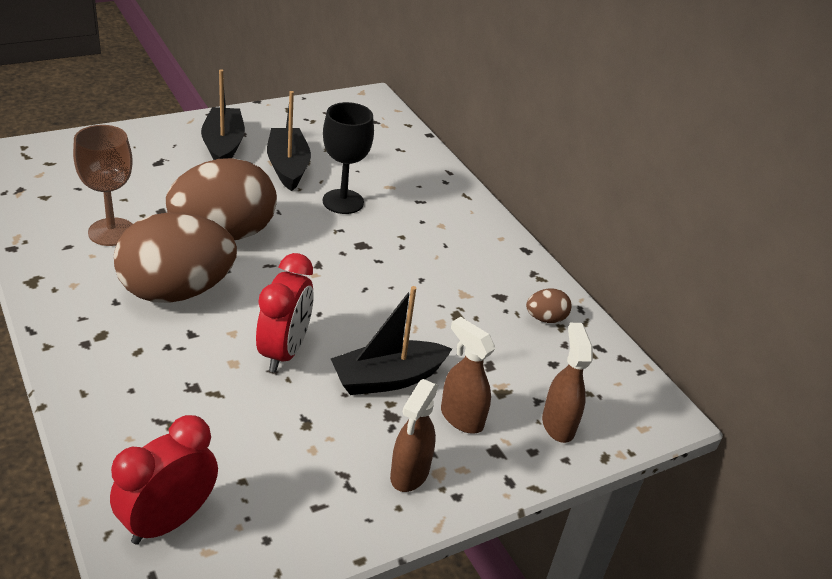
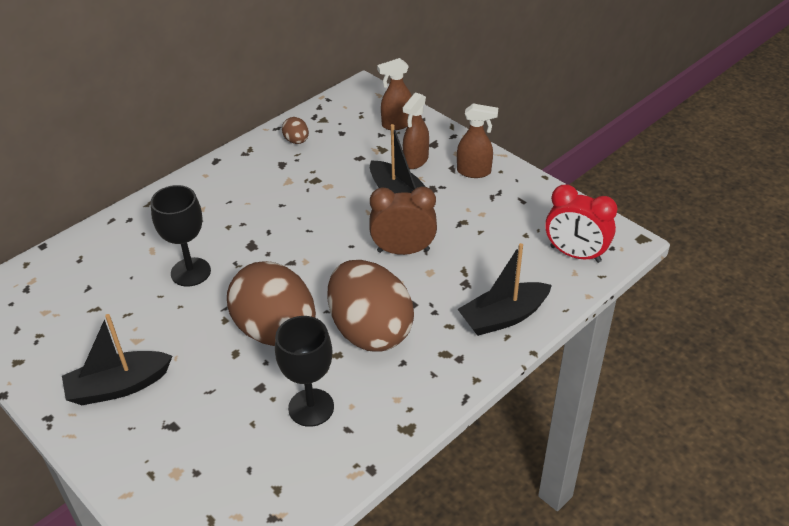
camera: 100 degrees left, 5 degrees up
brown goblet [73,125,133,246] -> black goblet [275,316,334,427]
red clock [256,253,314,372] -> brown clock [370,186,437,255]
black boat [267,91,311,191] -> black boat moved to [458,243,552,336]

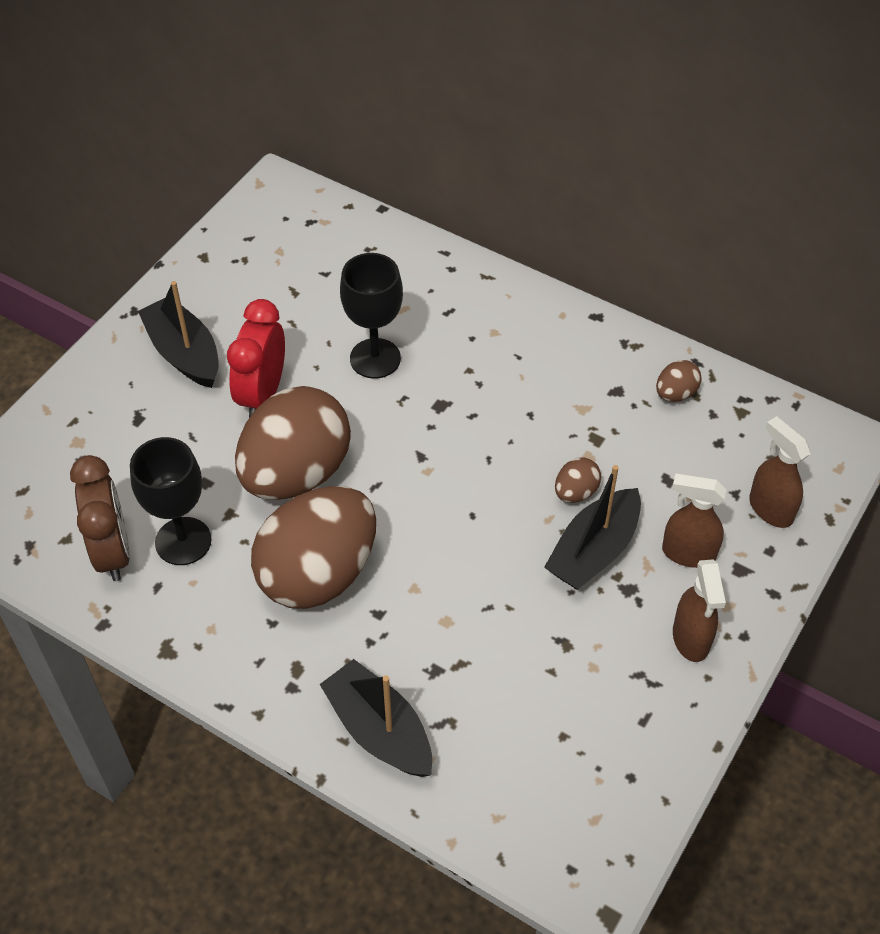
camera: 75 degrees right, 10 degrees up
brown clock [370,186,437,255] -> brown clock moved to [70,455,130,581]
red clock [545,184,618,263] -> red clock moved to [227,299,285,418]
none -> brown egg [555,457,601,503]

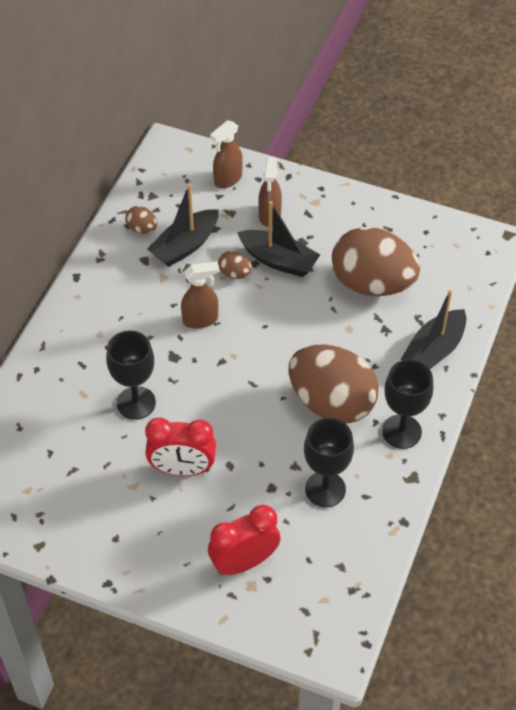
camera: 100 degrees left, 0 degrees up
brown clock [70,455,130,581] -> none
black boat [138,281,219,388] -> black boat moved to [147,184,219,267]
brown egg [235,386,351,500] -> brown egg moved to [332,227,420,296]
brown spray bottle [673,560,726,662] -> brown spray bottle moved to [181,261,219,329]
none -> red clock [208,505,281,575]
none -> black goblet [382,359,434,449]

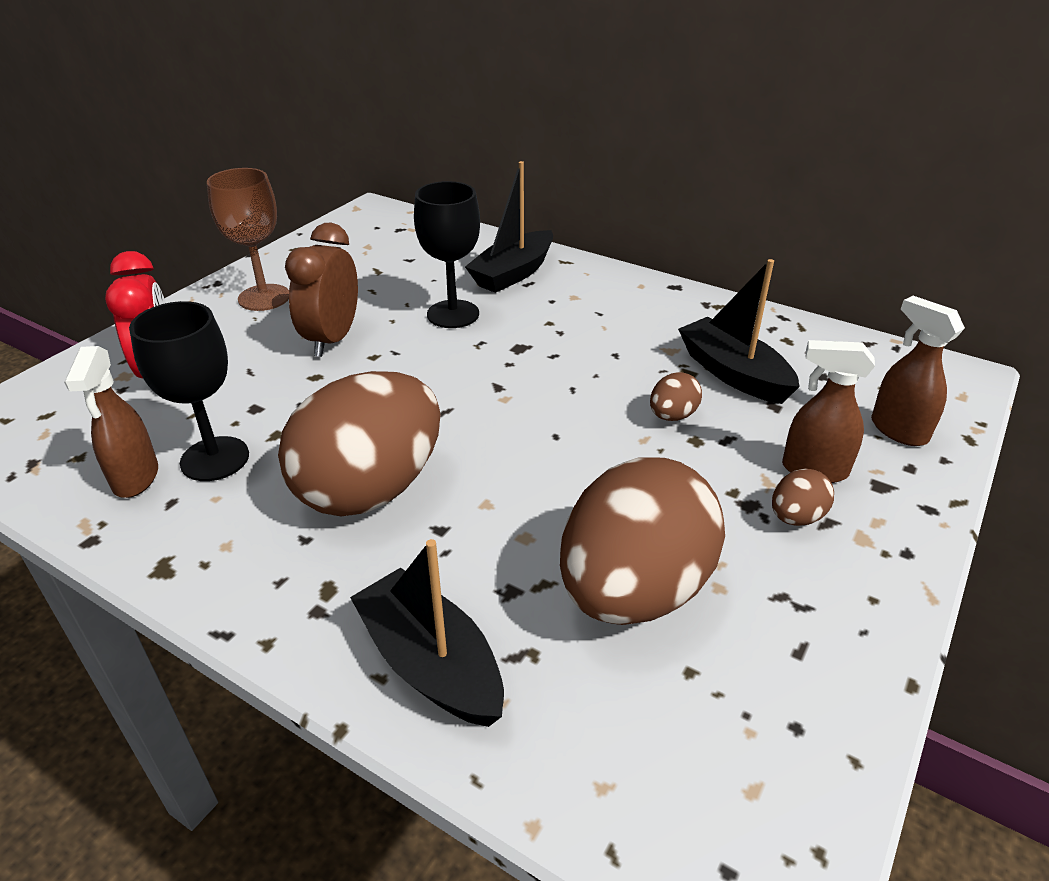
camera: 100 degrees right, 15 degrees down
brown egg [125,206,157,234] -> brown egg moved to [772,468,834,526]
red clock [145,417,216,476] -> brown clock [285,223,358,357]
brown spray bottle [181,261,219,329] -> brown spray bottle moved to [64,346,158,498]
black boat [237,201,320,277] -> black boat moved to [465,161,553,293]
black goblet [382,359,434,449] -> none
none -> brown goblet [207,168,289,311]

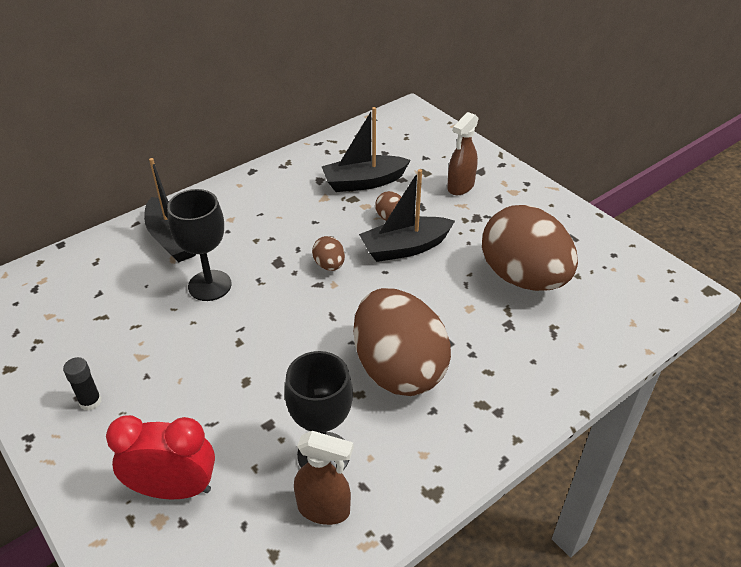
camera: 70 degrees left, 5 degrees up
brown goblet [207,168,289,311] -> black glue stick [63,357,101,411]
brown clock [285,223,358,357] -> none
black boat [350,539,504,727] -> black boat moved to [359,169,455,262]
brown egg [772,468,834,526] -> brown egg moved to [312,236,345,271]
brown spray bottle [871,296,965,446] -> none

